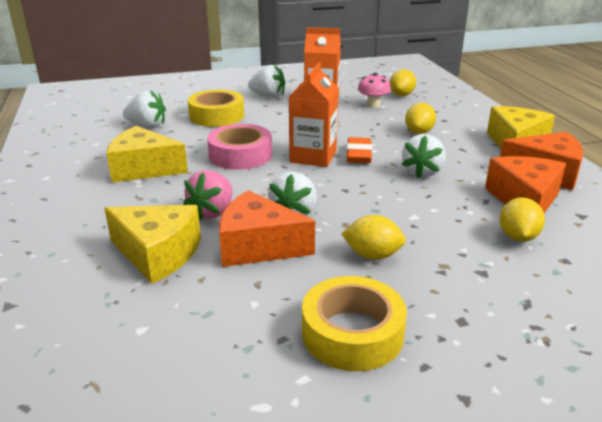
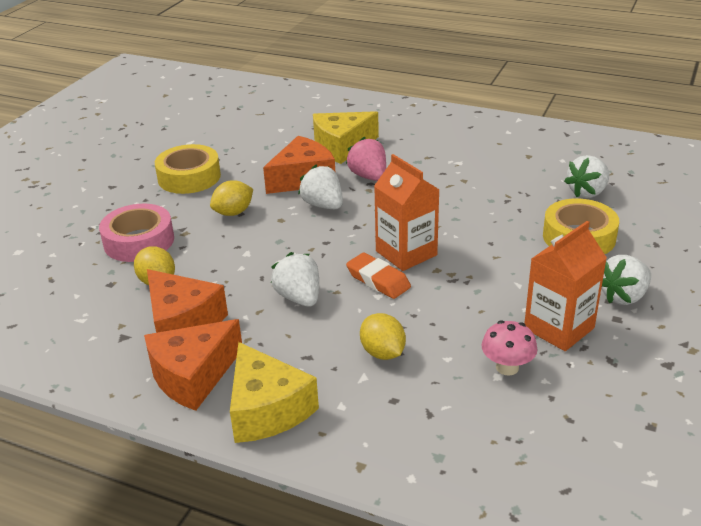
camera: 130 degrees right, 5 degrees up
yellow cheese [106,126,188,183] -> none
pink tape [207,124,272,170] -> pink tape moved to [99,204,174,262]
yellow lemon [390,69,416,96] -> none

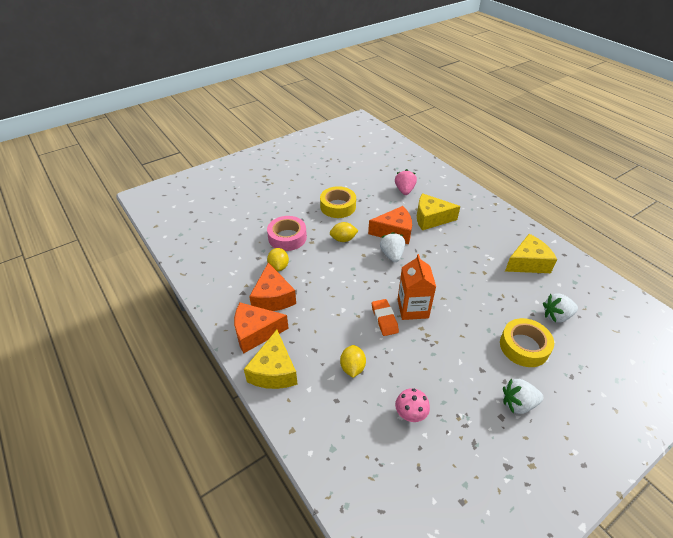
camera: 30 degrees right, 10 degrees up
white strawberry [271,252,319,307] -> none
pink strawberry [346,137,386,181] -> pink strawberry moved to [395,169,417,195]
orange carton [524,221,607,351] -> none
none -> yellow cheese [505,234,557,273]

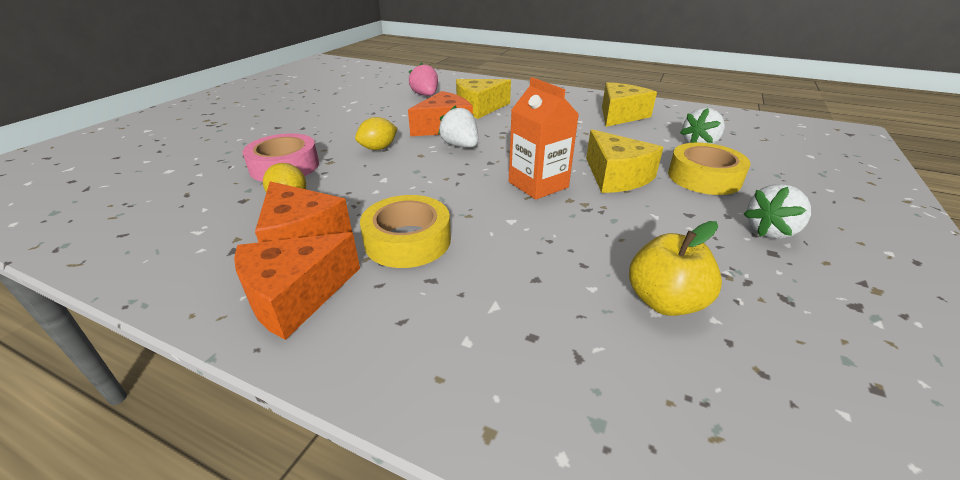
camera: 30 degrees left, 10 degrees down
yellow cheese [244,330,298,389] -> yellow cheese moved to [586,129,664,193]
yellow tape [320,186,356,218] -> yellow tape moved to [360,195,451,268]
yellow lemon [340,345,366,378] -> none
orange eraser [372,299,399,336] -> none
pink mushroom [395,388,430,422] -> yellow apple [629,221,722,316]

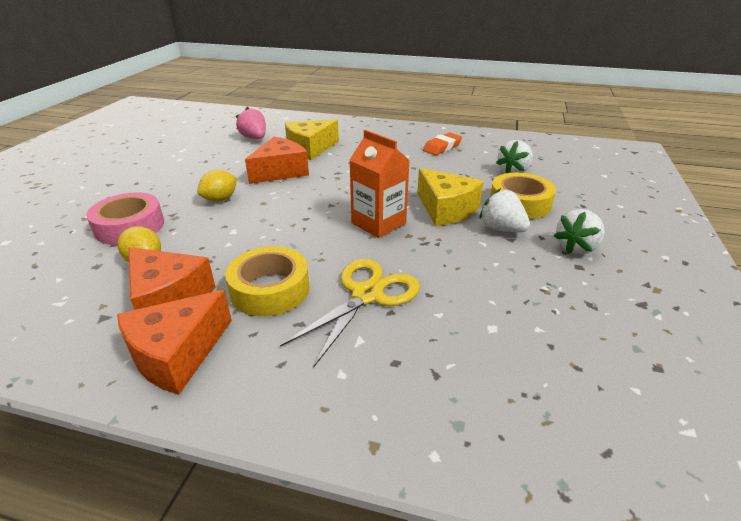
camera: 10 degrees left, 0 degrees up
white strawberry [438,106,478,148] -> white strawberry moved to [479,188,530,232]
yellow cheese [602,82,657,127] -> orange eraser [423,133,462,155]
yellow apple [629,221,722,316] -> none
none -> yellow scissors [280,259,420,367]

